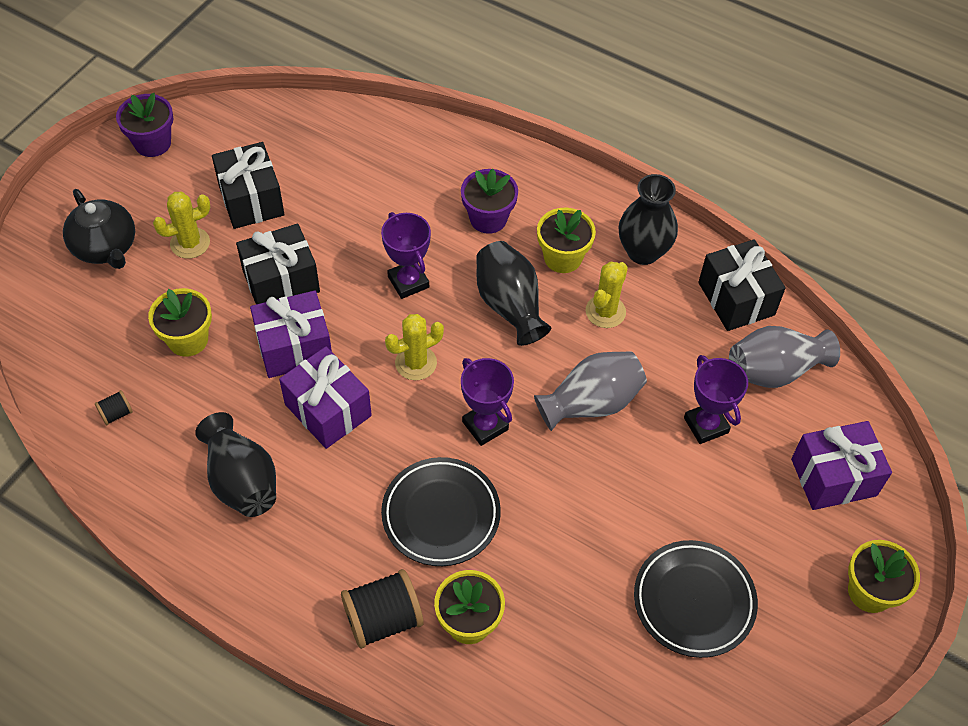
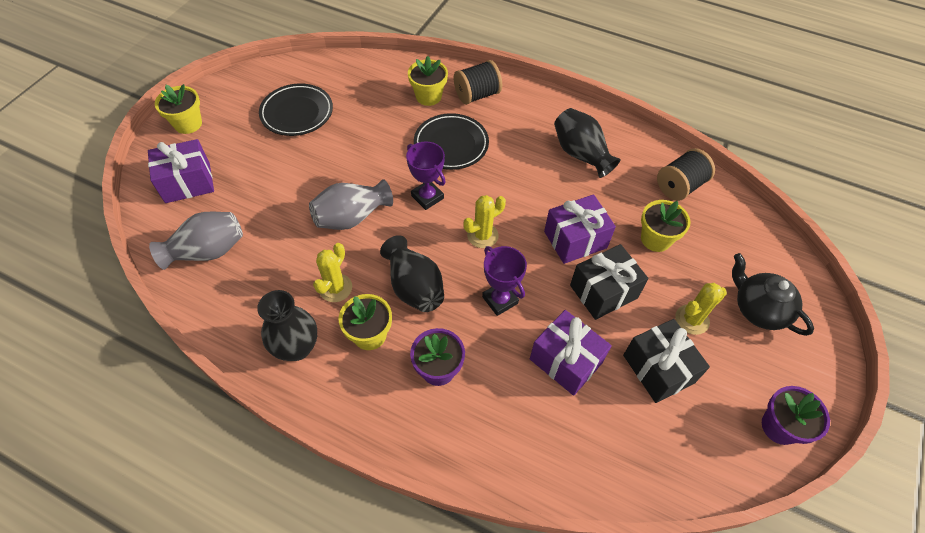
camera: 175 degrees right, 0 degrees up
black spool [95,390,133,425] -> black spool [657,148,715,201], size x2.12
purple gift [279,347,372,449] -> purple gift moved to [530,310,612,396]
purple trophy [684,355,748,444] -> none
black gift [698,239,786,331] -> none

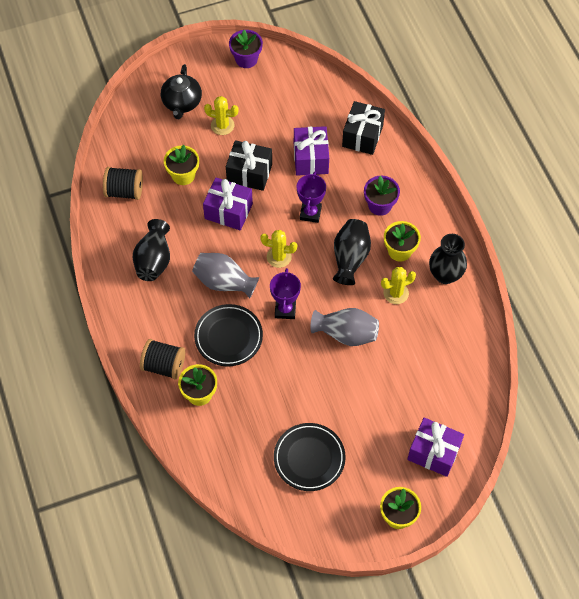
camera: 135 degrees left, 5 degrees up
grey vase [149,212,243,270] -> grey vase moved to [192,253,259,298]
black gift [623,319,710,403] -> black gift moved to [342,101,385,155]

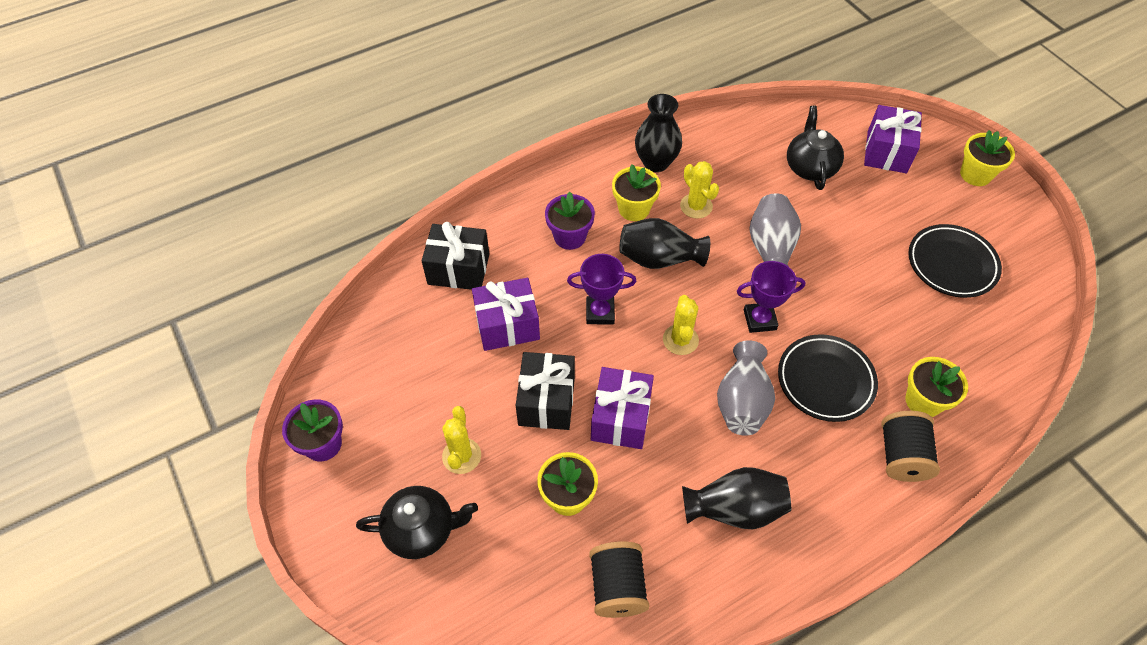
camera: 100 degrees left, 5 degrees down
none -> black teapot [787,106,844,190]

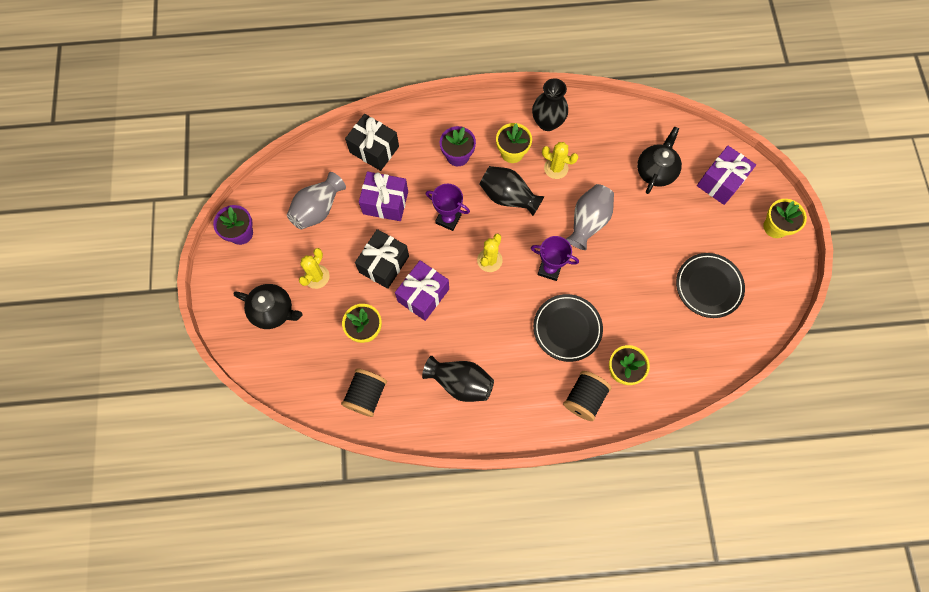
camera: 25 degrees right, 15 degrees up
yellow cactus [680,161,719,219] -> yellow cactus turned 60 degrees counterclockwise [542,142,578,179]
grey vase [717,340,775,436] -> grey vase moved to [287,172,346,229]

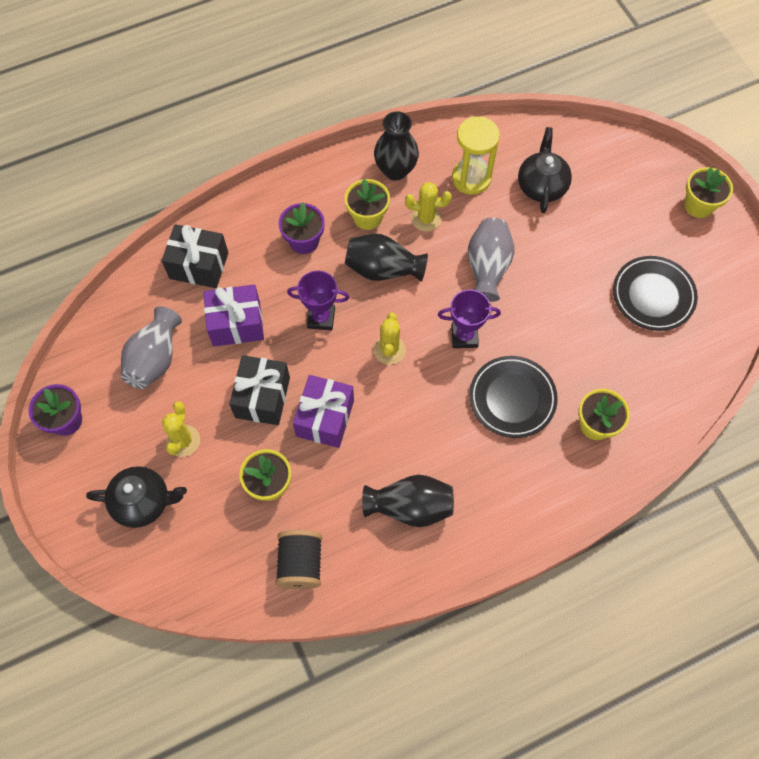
camera: 20 degrees left, 5 degrees down
black spool [563,371,611,421] -> none
purple gift [697,146,756,205] -> none
none -> yellow hourglass [452,116,500,195]

